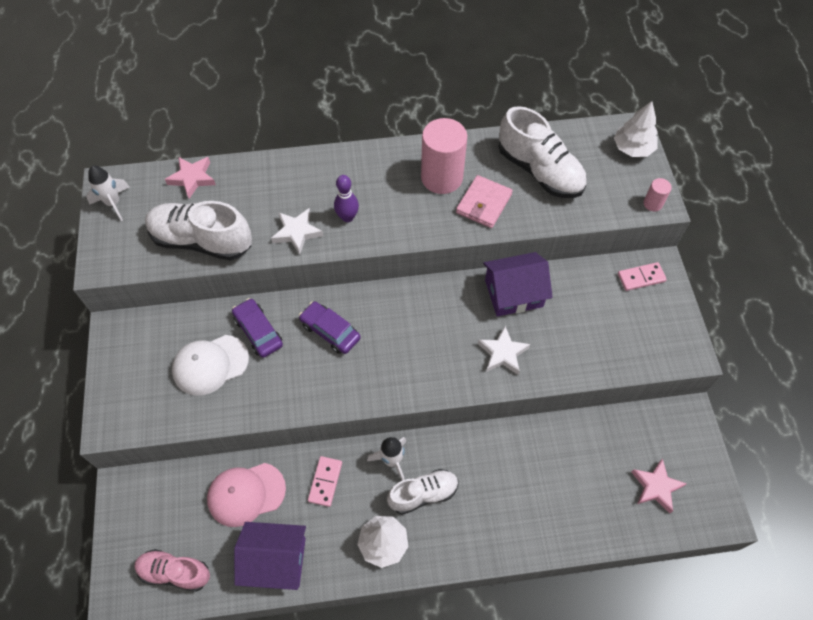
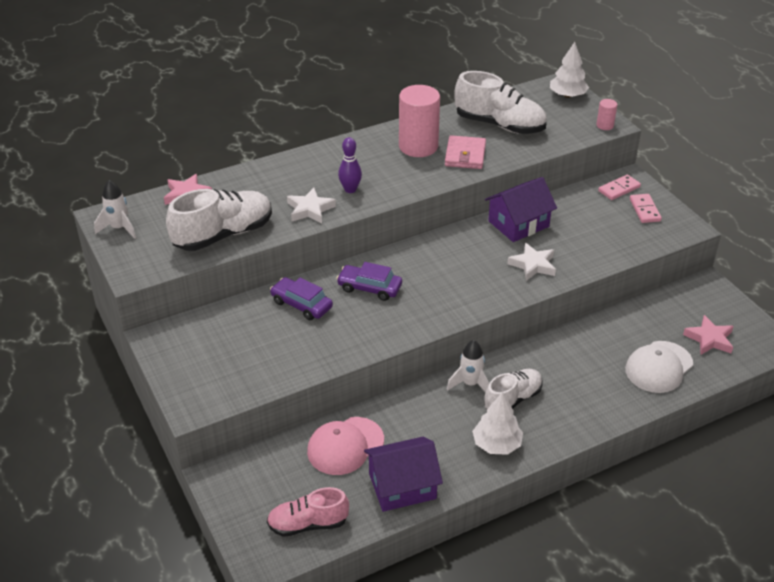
camera: 20 degrees left, 20 degrees down
white shoe [145,201,252,261] -> white shoe turned 150 degrees clockwise [166,189,272,251]
white cap [172,335,249,396] -> white cap moved to [625,341,693,393]
pink domino [308,456,342,507] -> pink domino moved to [630,194,662,223]

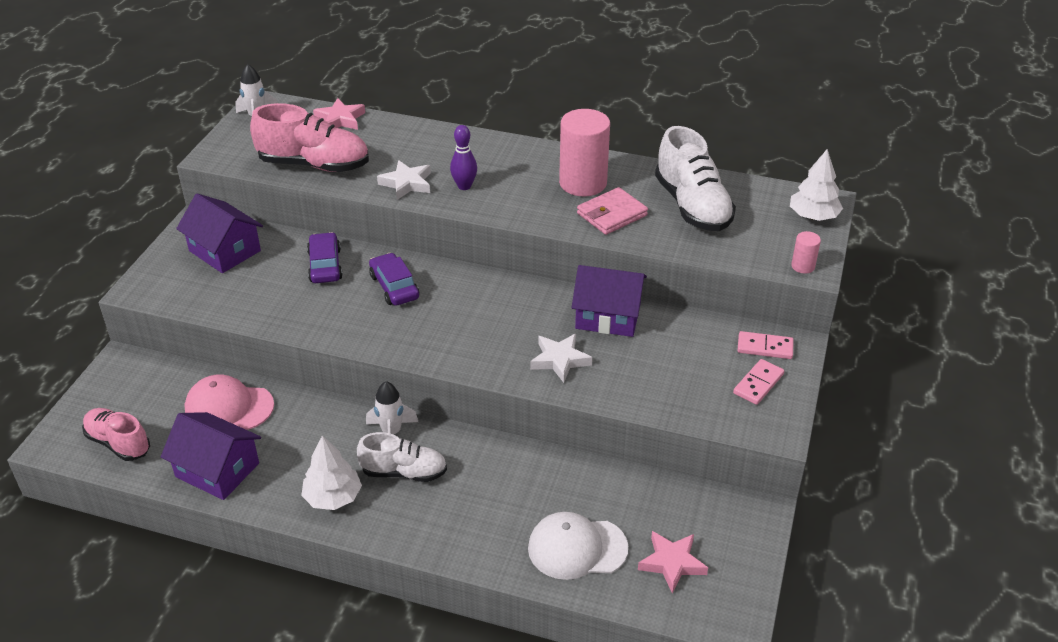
camera: 45 degrees right, 0 degrees up
white shoe [166,189,272,251] -> pink shoe [250,103,369,172]
none -> purple house [176,194,263,273]

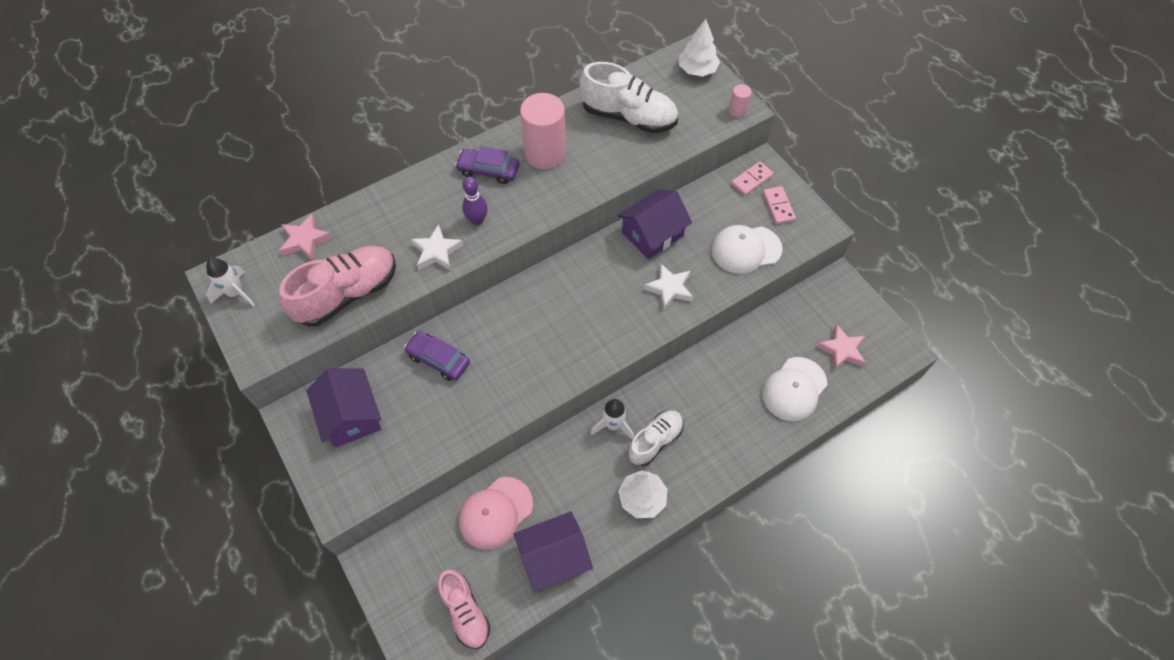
camera: 50 degrees left, 20 degrees up
pink shoe [82,408,150,461] -> pink shoe turned 105 degrees counterclockwise [438,569,490,649]
purple house [176,194,263,273] -> purple house turned 75 degrees clockwise [306,368,381,448]
purple car [369,253,419,306] -> purple car moved to [455,146,519,184]
pink wallet [577,187,648,235] -> none
none -> white cap [711,225,782,274]

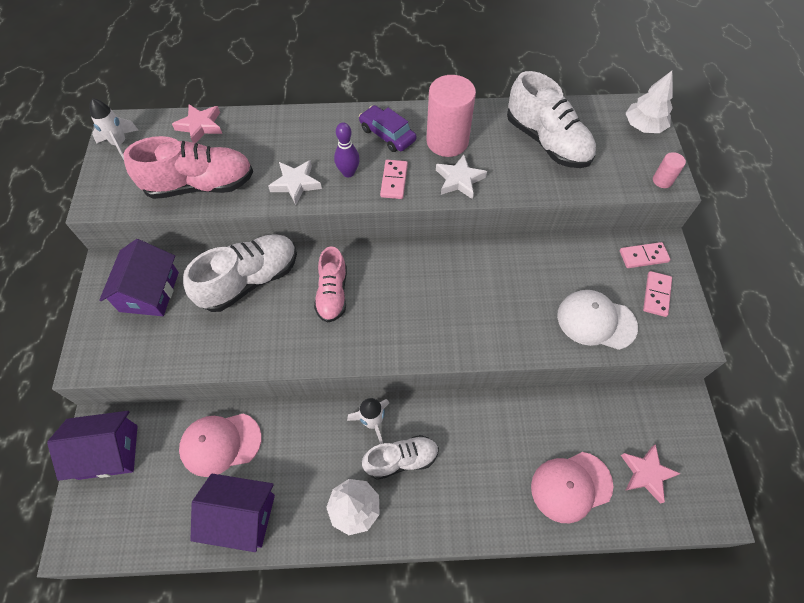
camera: 30 degrees right, 0 degrees up
purple car [404,331,470,381] -> white shoe [183,234,297,312]
pink shoe [438,569,490,649] -> pink shoe moved to [314,246,347,322]
purple house [618,189,692,260] -> purple house moved to [47,411,138,481]
white star [644,264,693,310] -> white star moved to [436,154,487,199]
white cap [762,357,827,421] -> pink cap [531,452,613,523]
none -> pink domino [380,160,408,199]

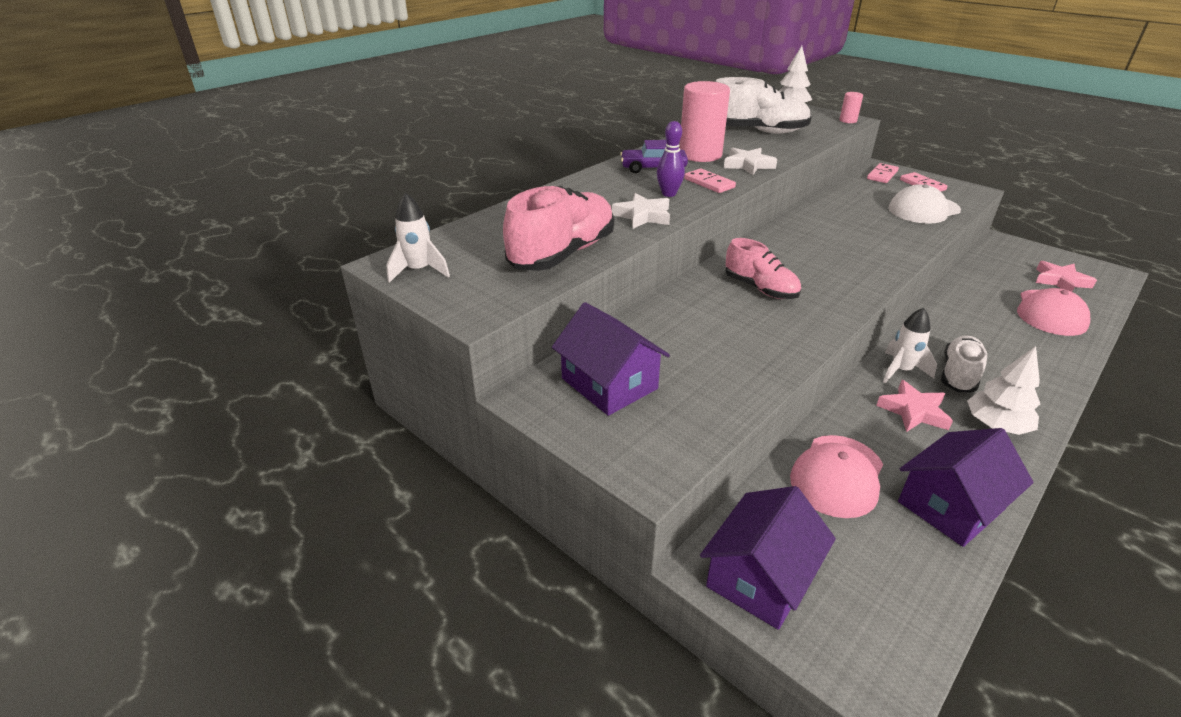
camera: 45 degrees left, 25 degrees down
pink star [172,104,222,143] -> pink star moved to [876,380,953,432]
white shoe [183,234,297,312] -> none

